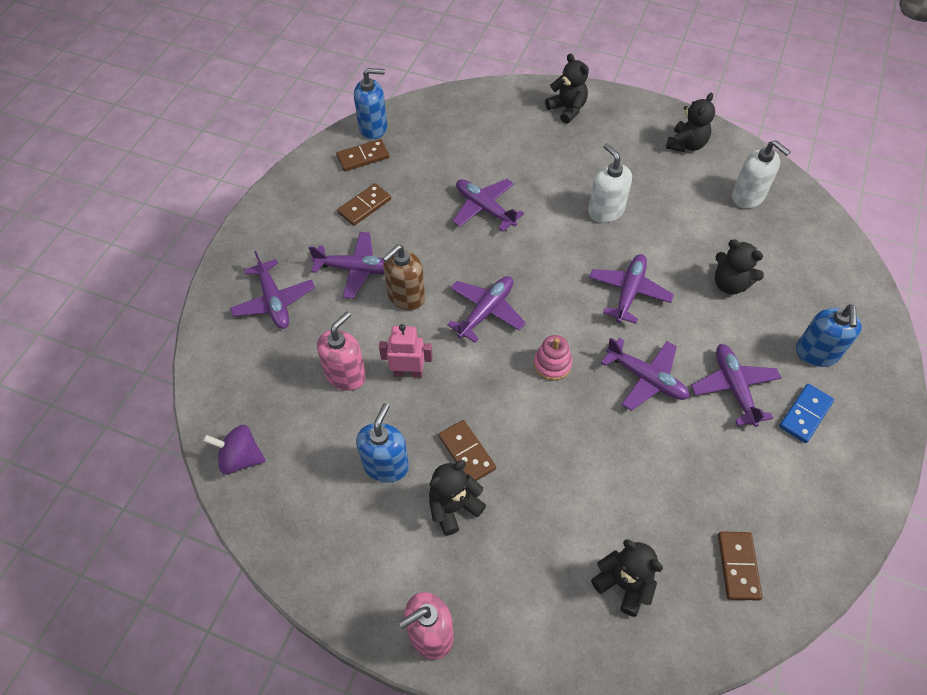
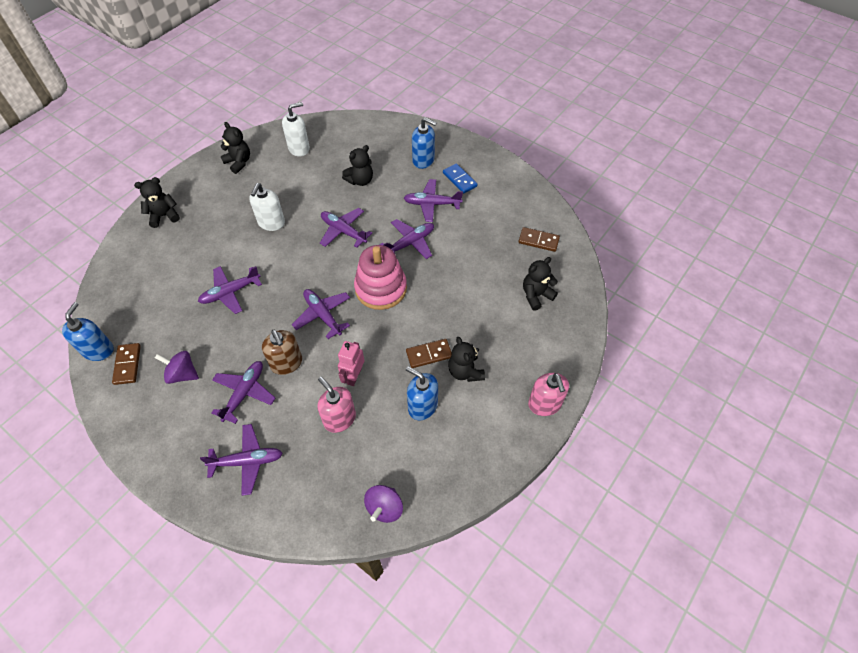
camera: 75 degrees left, 0 degrees up
brown domino [337,183,391,226] -> purple spinning top [155,351,199,384]
pink stacking toy [534,335,572,381] -> pink stacking toy [354,245,407,310], size x1.97
white soap dispenser [588,143,632,223] -> white soap dispenser turned 60 degrees counterclockwise [249,183,285,231]

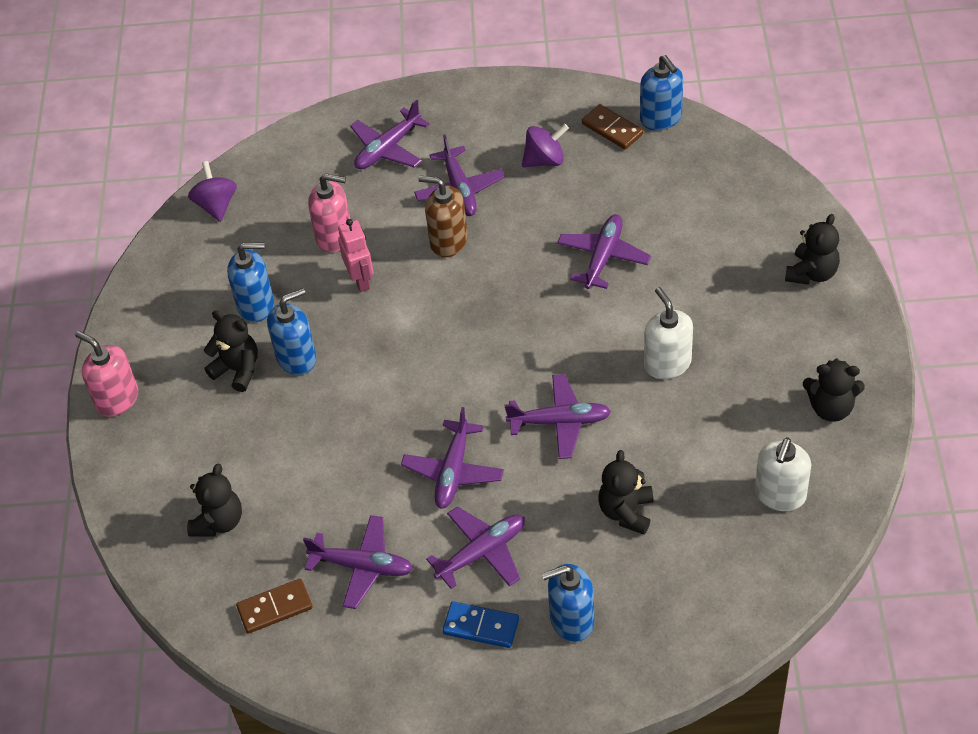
camera: 145 degrees right, 5 degrees down
purple plane [292,289,350,339] -> purple plane moved to [303,515,413,609]
pink stacking toy [354,245,407,310] -> none
brown domino [406,339,452,368] -> blue soap dispenser [267,288,316,375]

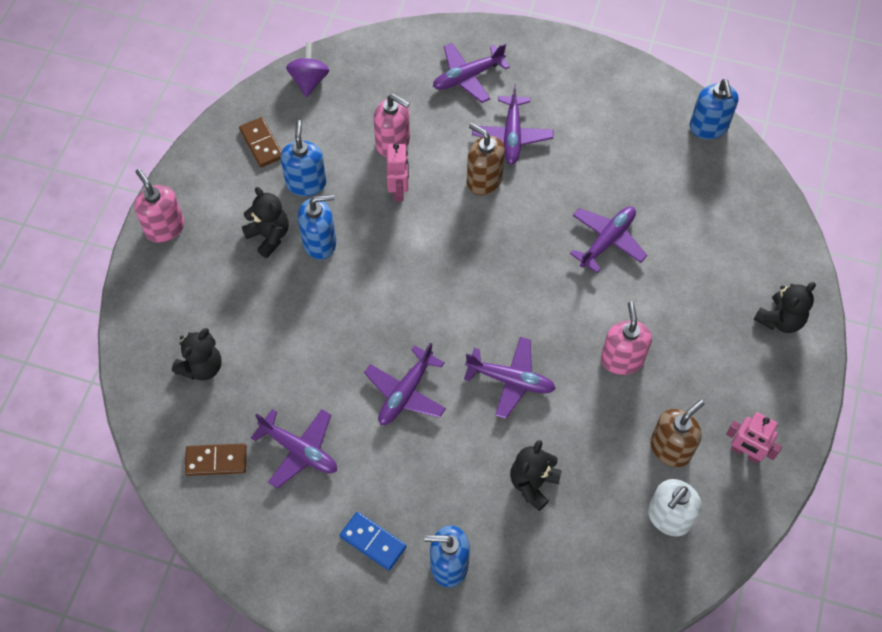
camera: 15 degrees right, 10 degrees up
blue soap dispenser [227,242,274,322] -> blue soap dispenser turned 105 degrees counterclockwise [280,120,327,196]
purple plane [426,506,525,589] -> none
purple spinning top [522,124,569,168] -> none
brown domino [582,104,643,150] -> brown domino moved to [239,117,282,167]
white soap dispenser [644,287,693,379] -> pink soap dispenser [601,302,652,375]
black teddy bear [803,358,865,422] -> pink robot [726,412,782,463]
none -> brown soap dispenser [650,400,704,467]

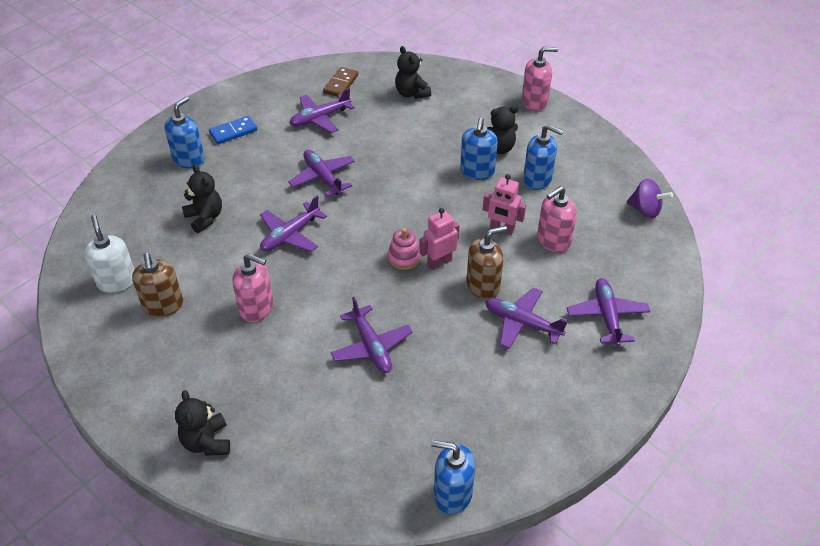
camera: 115 degrees right, 15 degrees down
brown domino [239,117,282,167] -> none
pink robot [726,412,782,463] -> pink robot moved to [419,208,459,270]
none -> pink stacking toy [388,228,421,270]

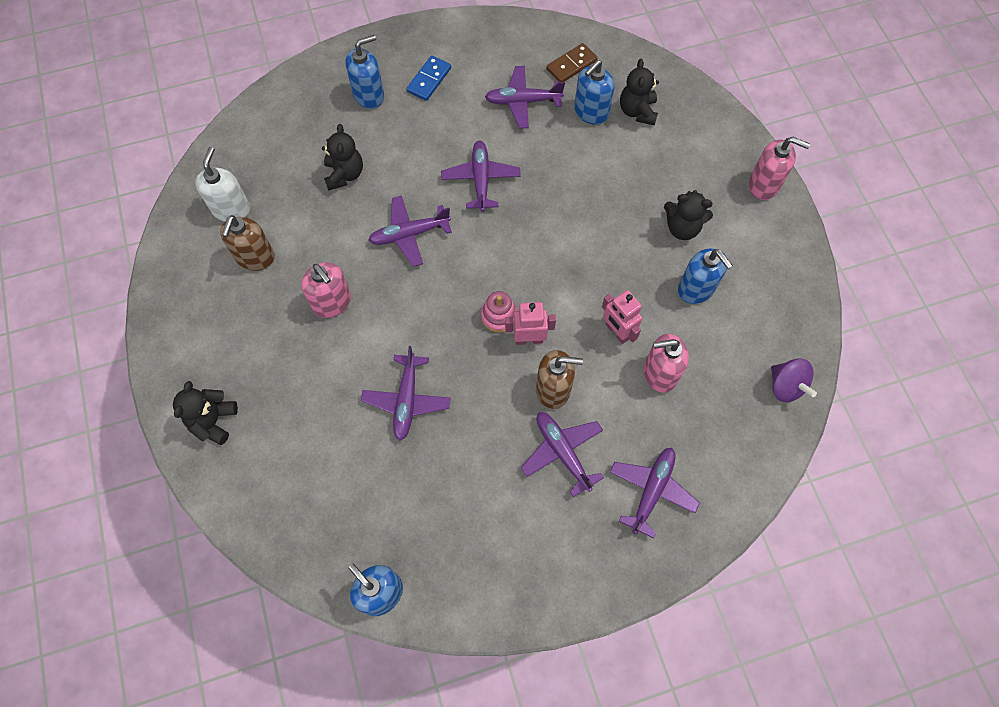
camera: 30 degrees right, 20 degrees up
blue domino [209,116,257,144] -> blue domino turned 60 degrees counterclockwise [406,55,451,101]
blue soap dispenser [460,117,498,180] -> blue soap dispenser moved to [574,60,615,125]

